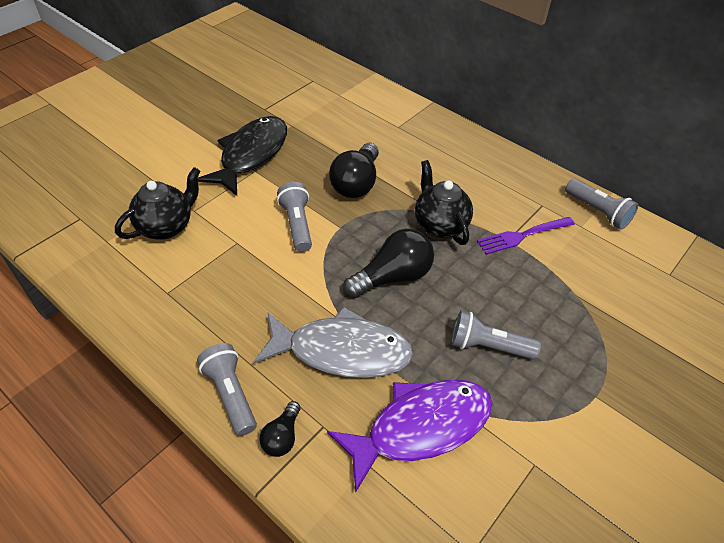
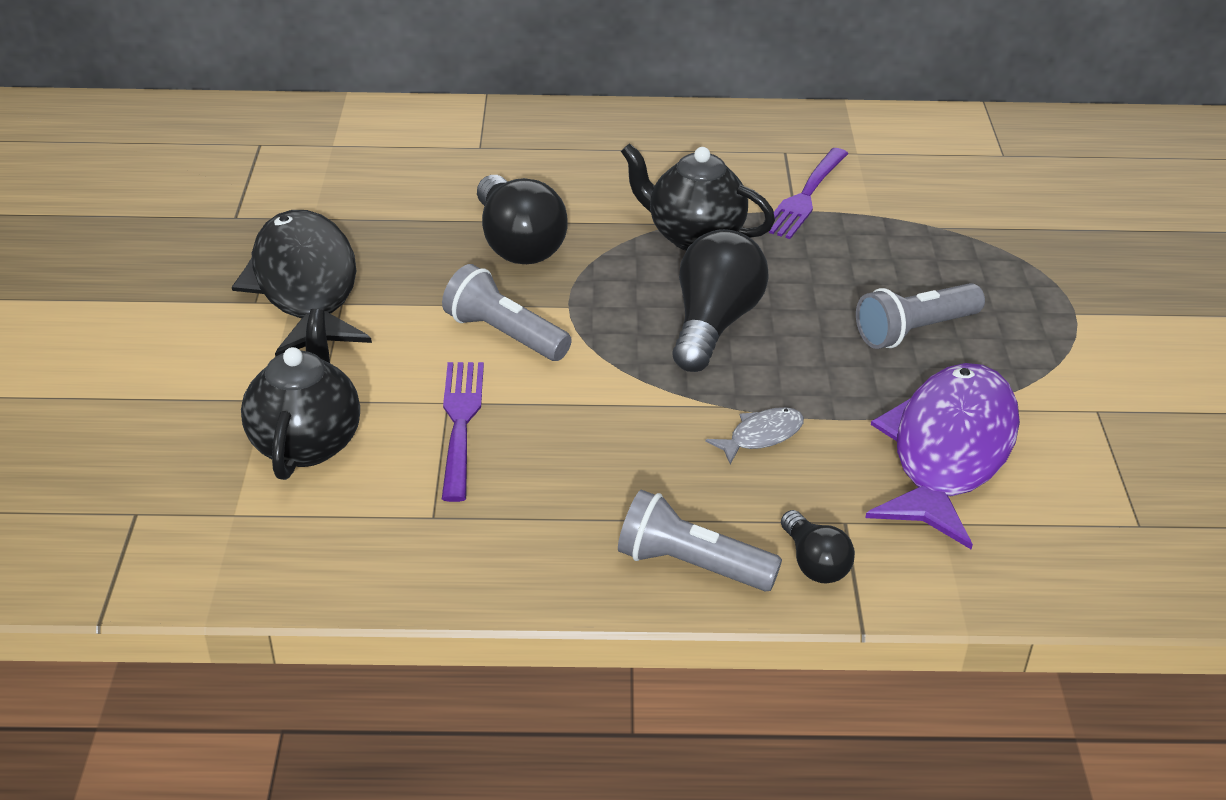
camera: 40 degrees left, 10 degrees down
grey fish [254,306,414,378] -> grey fish [705,407,804,465], size x0.41
grey flashlight [565,179,638,230] -> none
none -> purple fork [442,362,484,502]

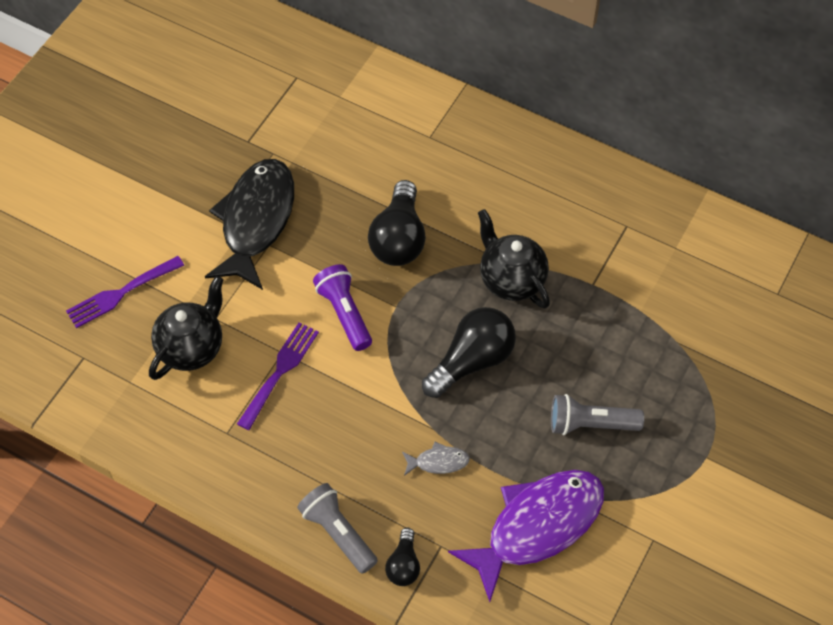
camera: 30 degrees right, 20 degrees up
grey flashlight [442,264,572,361] -> purple flashlight [313,264,372,351]
purple fork [769,148,848,239] -> purple fork moved to [66,256,184,328]

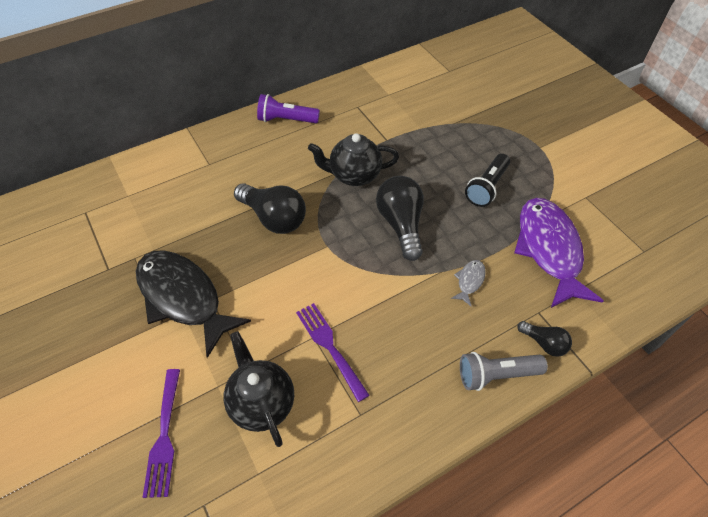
camera: 60 degrees left, 5 degrees down
purple flashlight [313,264,372,351] -> purple flashlight moved to [257,94,320,123]
grey flashlight [551,394,644,435] -> black flashlight [465,154,510,207]

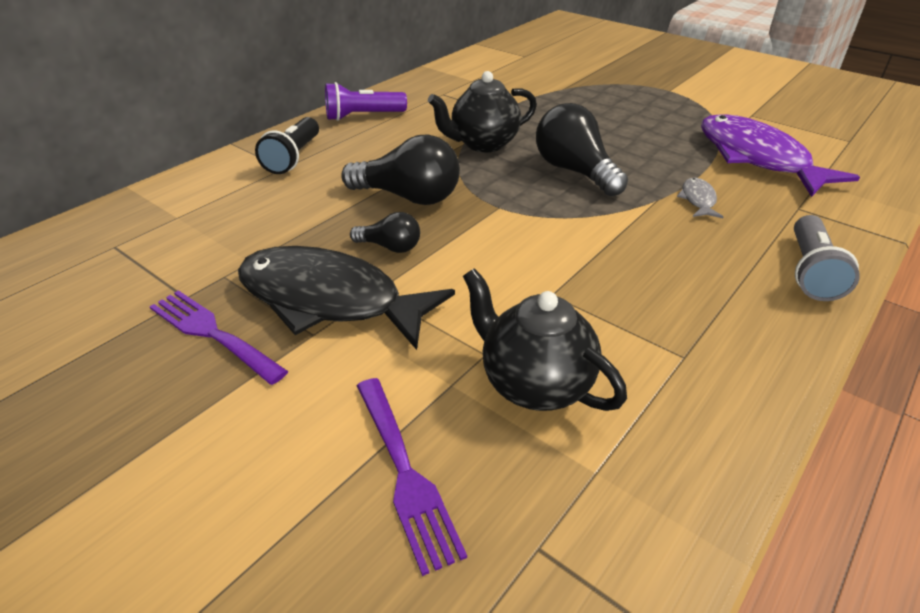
camera: 20 degrees left, 15 degrees down
purple fork [296,303,370,402] -> purple fork moved to [149,290,288,385]
grey flashlight [460,352,548,391] -> grey flashlight turned 45 degrees counterclockwise [794,215,860,301]
black flashlight [465,154,510,207] -> black flashlight moved to [255,117,319,174]
black light bulb [517,321,572,357] -> black light bulb moved to [350,212,420,253]

